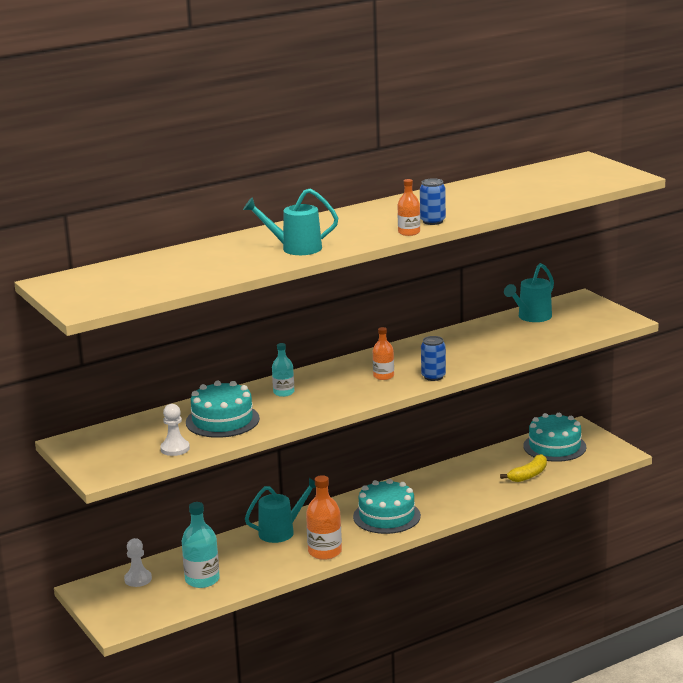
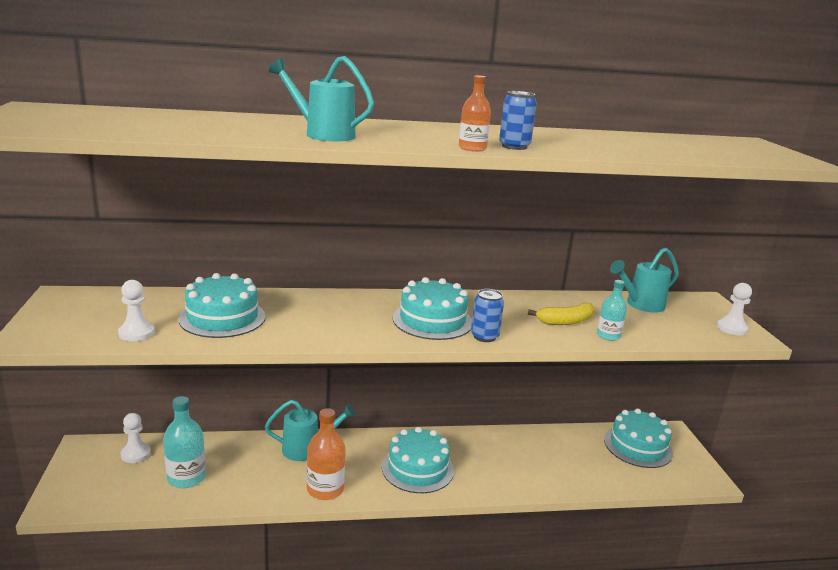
camera: 20 degrees right, 0 degrees up
turquoise bottle [272,343,294,397] -> turquoise bottle moved to [597,280,627,341]
orange bottle [373,327,394,380] -> turquoise cake [393,277,472,340]
yellow banana [500,454,547,482] -> yellow banana moved to [528,303,595,325]
none -> white pawn [716,283,752,335]

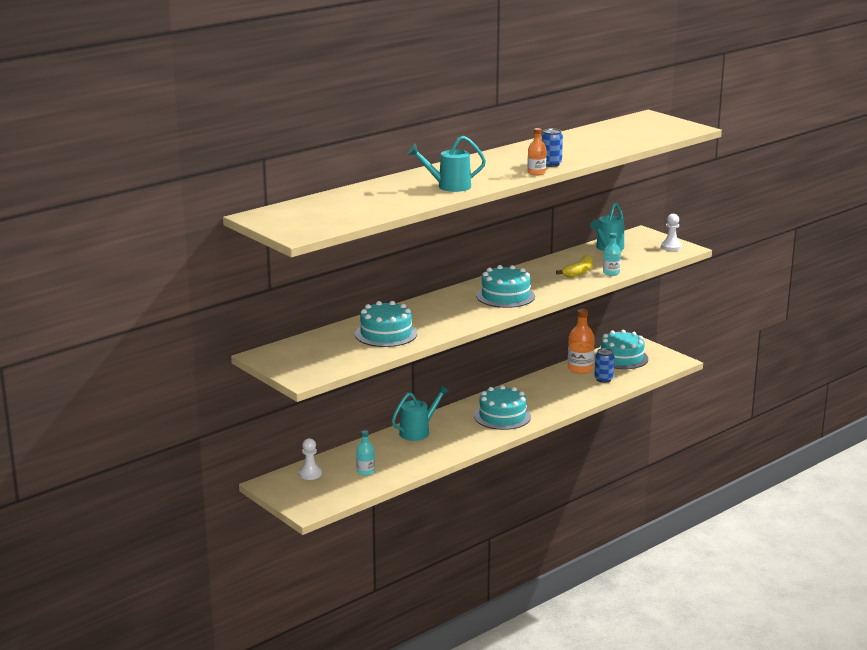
camera: 30 degrees left, 0 degrees up
white pawn [118,280,155,341] -> none
turquoise bottle [163,396,206,488] -> turquoise bottle [356,430,375,476], size x0.62
orange bottle [307,408,346,500] -> orange bottle moved to [568,309,595,374]
blue can [471,289,504,342] -> blue can moved to [594,348,614,383]

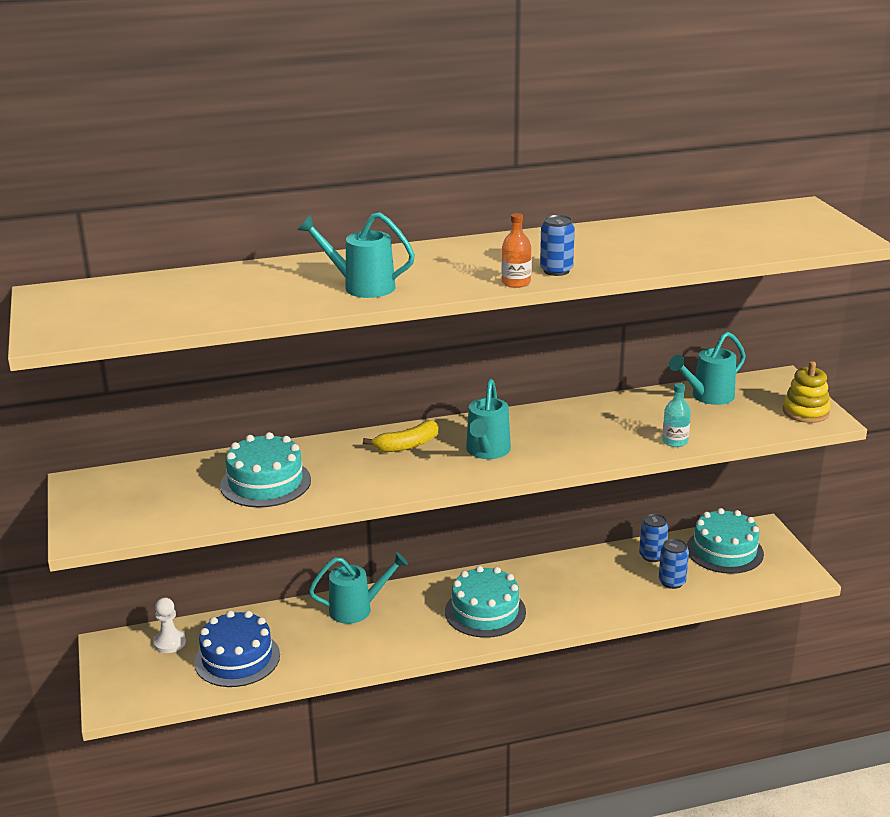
camera: 25 degrees right, 5 degrees up
turquoise bottle [356,430,375,476] -> blue cake [194,611,280,687]
turquoise cake [476,265,535,308] -> turquoise watering can [466,379,511,459]
yellow banana [556,255,593,278] -> yellow banana moved to [363,420,439,452]
orange bottle [568,309,595,374] -> blue can [639,513,668,562]
white pawn [661,214,682,251] -> yellow stacking toy [783,361,831,423]

